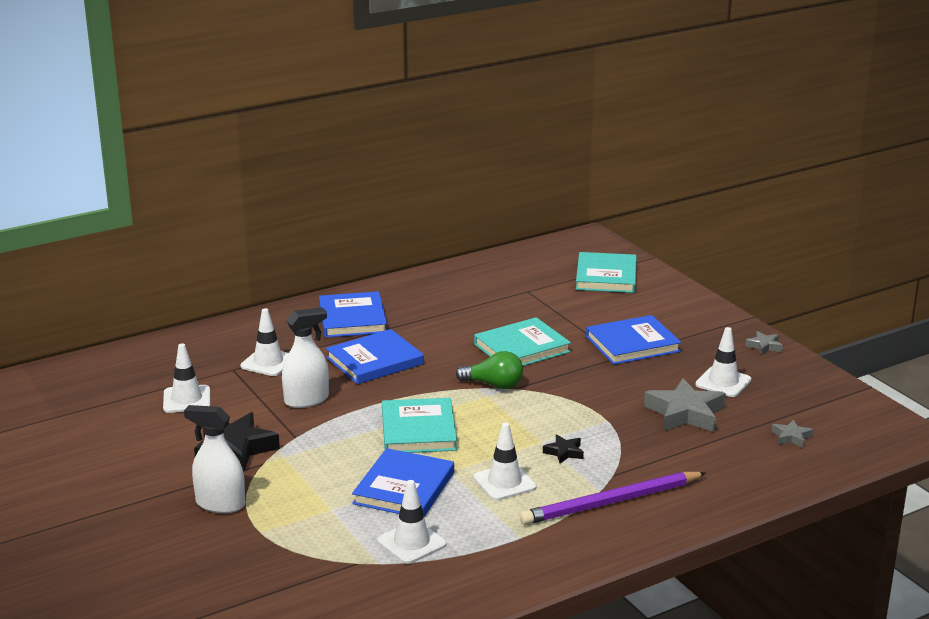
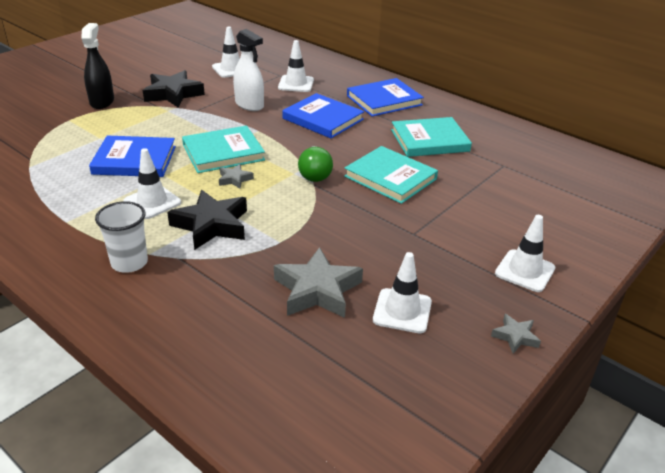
camera: 70 degrees right, 10 degrees up
white spray bottle [184,405,245,513] -> black spray bottle [81,23,114,109]
white traffic cone [377,480,446,564] -> white traffic cone moved to [495,215,555,292]
purple pencil [520,472,706,525] -> white cup [95,201,148,273]
black star [543,435,584,464] -> black star [167,190,247,250], size x2.04
turquoise book [576,252,637,293] -> turquoise book moved to [391,117,472,157]
blue book [586,315,681,365] -> none
grey star [771,419,814,448] -> grey star moved to [219,164,254,189]

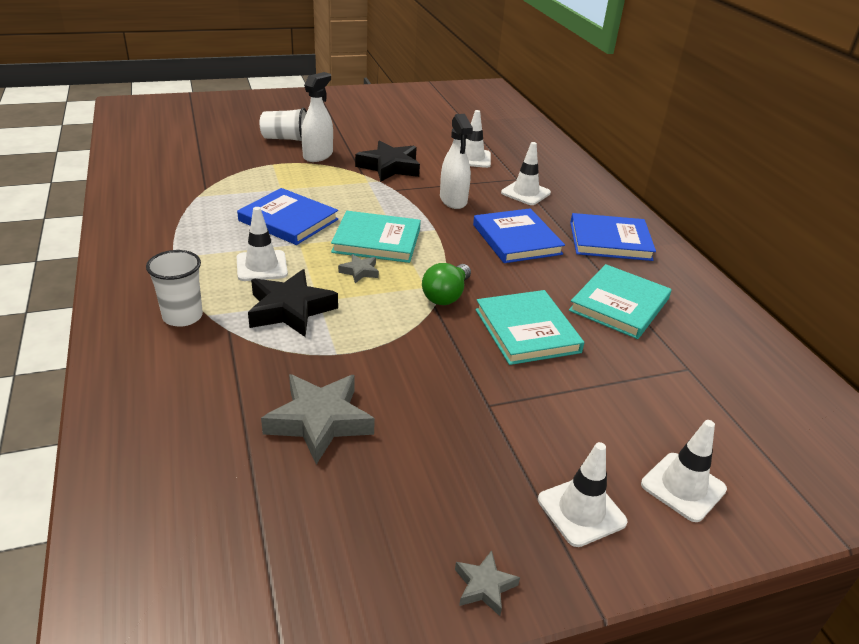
camera: 30 degrees right, 0 degrees up
black spray bottle [81,23,114,109] -> white spray bottle [301,72,333,162]
white traffic cone [373,252,432,333] -> white traffic cone moved to [641,420,727,522]
turquoise book [391,117,472,157] -> turquoise book turned 75 degrees counterclockwise [569,264,671,339]
none -> white cup [260,108,307,141]

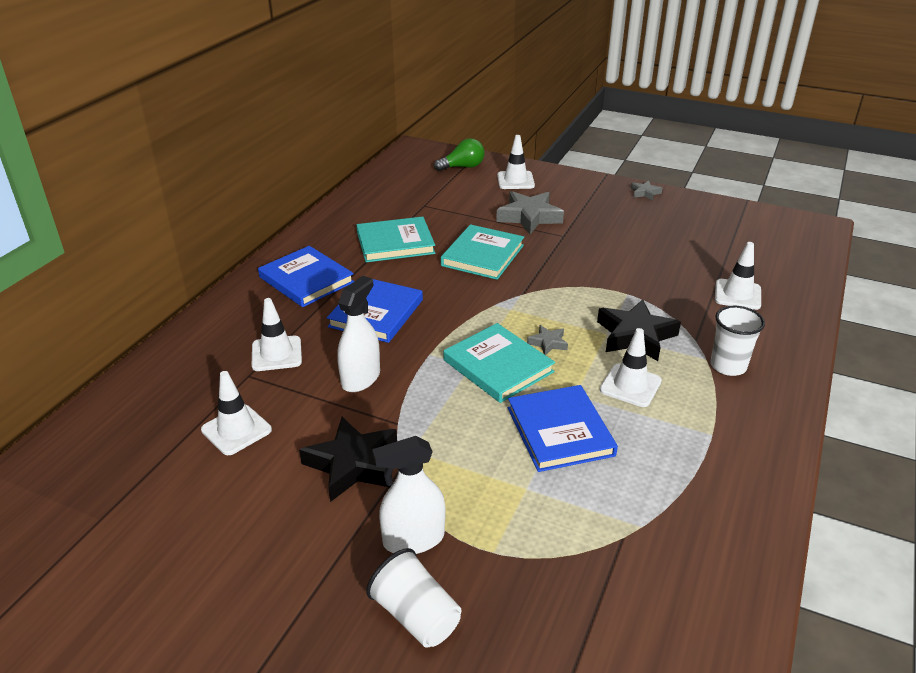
camera: 135 degrees left, 0 degrees up
grey star [261,374,375,465] -> grey star moved to [496,191,564,234]
green light bulb [422,263,471,305] -> green light bulb moved to [434,138,484,171]
white traffic cone [538,442,627,547] -> white traffic cone moved to [715,242,761,310]

